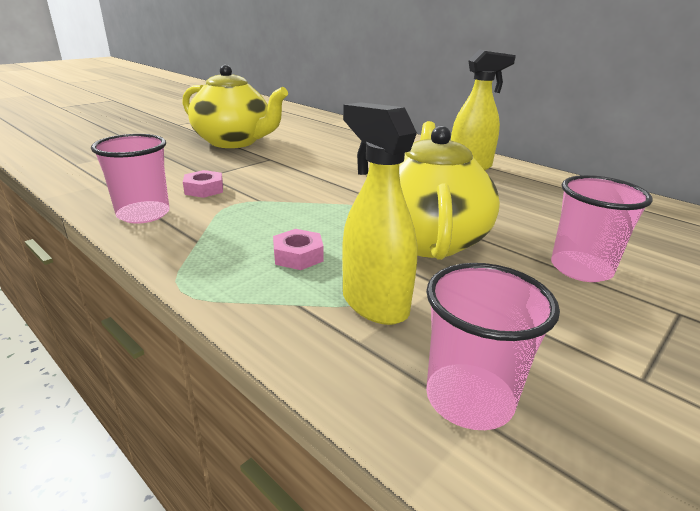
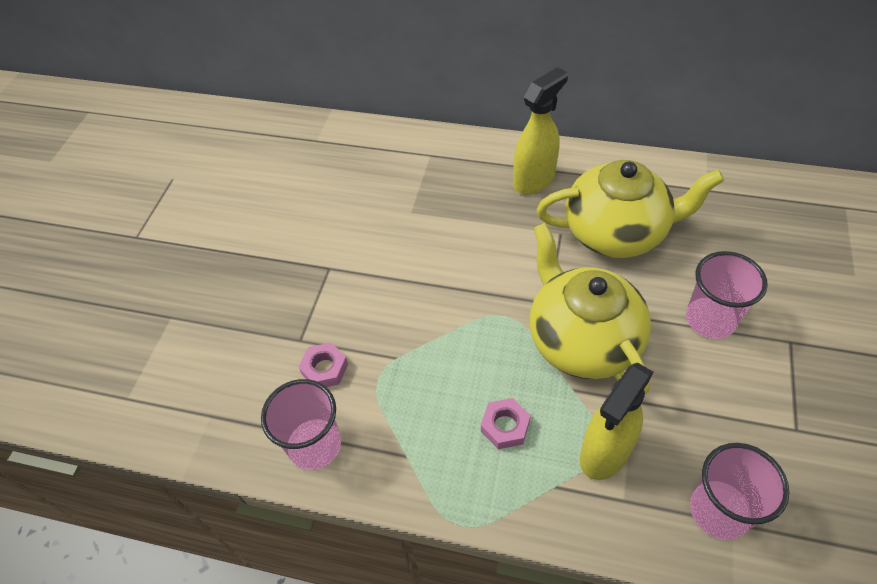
camera: 25 degrees left, 25 degrees up
yellow teapot [182,65,288,148] -> yellow teapot moved to [537,160,724,258]
yellow spray bottle [342,102,417,325] -> yellow spray bottle turned 75 degrees counterclockwise [580,363,654,480]

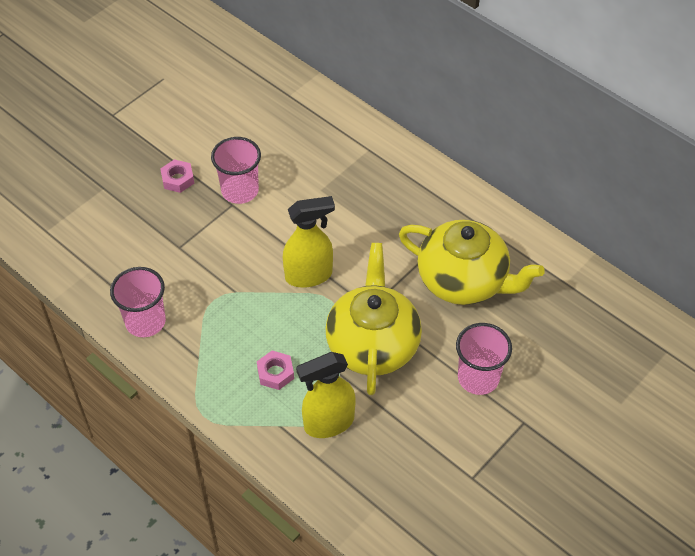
camera: 25 degrees right, 0 degrees up
pink nut [299,342,348,387] -> pink nut moved to [160,159,194,193]
yellow spray bottle [513,67,568,195] -> yellow spray bottle moved to [283,196,335,288]
pink cup [690,443,790,540] -> pink cup moved to [211,137,261,204]

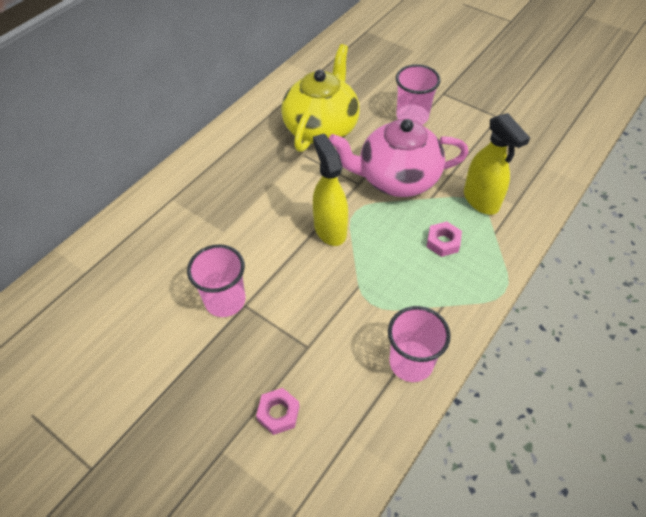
camera: 95 degrees left, 0 degrees up
pink nut [160,159,194,193] -> pink nut moved to [256,388,300,435]
yellow teapot [325,243,422,395] -> pink teapot [329,119,469,197]

